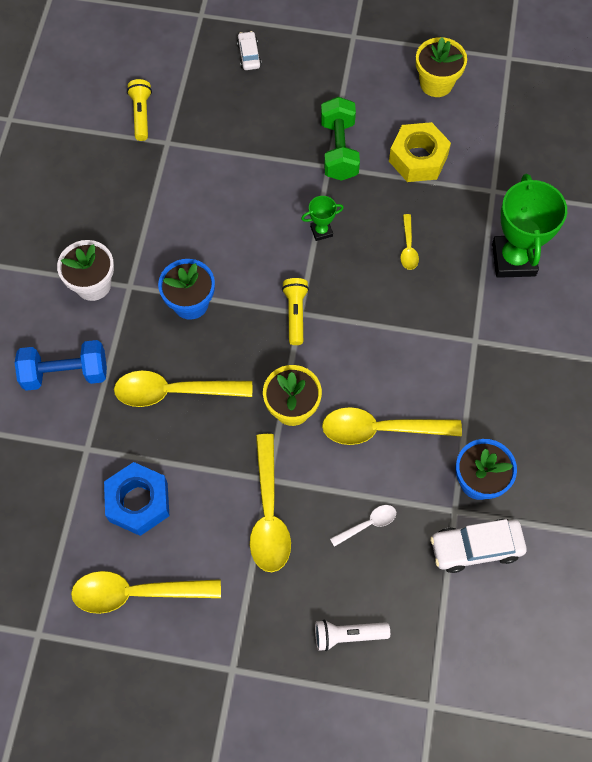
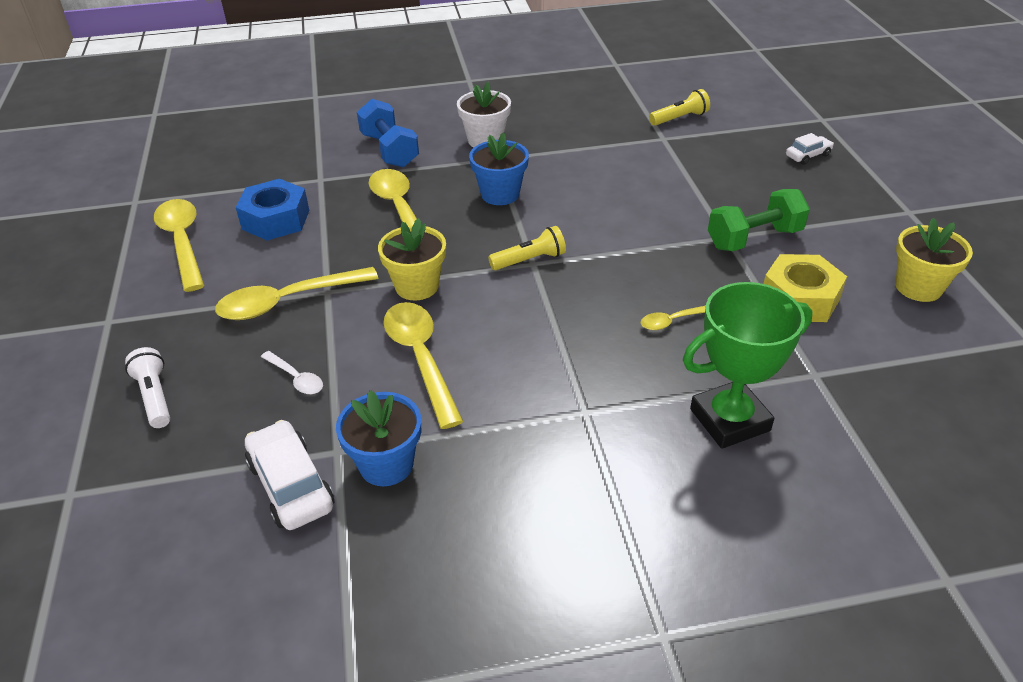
camera: 70 degrees right, 25 degrees down
green trophy [301,196,344,241] -> none

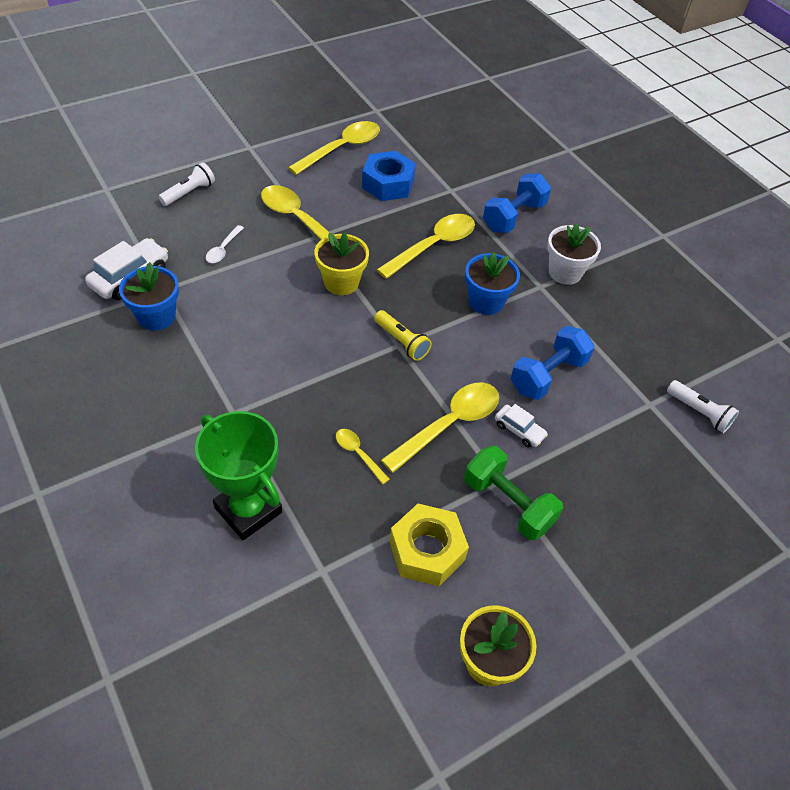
camera: 65 degrees right, 10 degrees up
yellow spoon [383,302,463,429] -> yellow spoon moved to [381,383,499,473]
yellow flashlight [649,89,710,126] -> white flashlight [667,380,739,433]
white car [786,133,834,165] -> white car moved to [495,404,548,448]
none -> blue dumbbell [511,326,594,400]

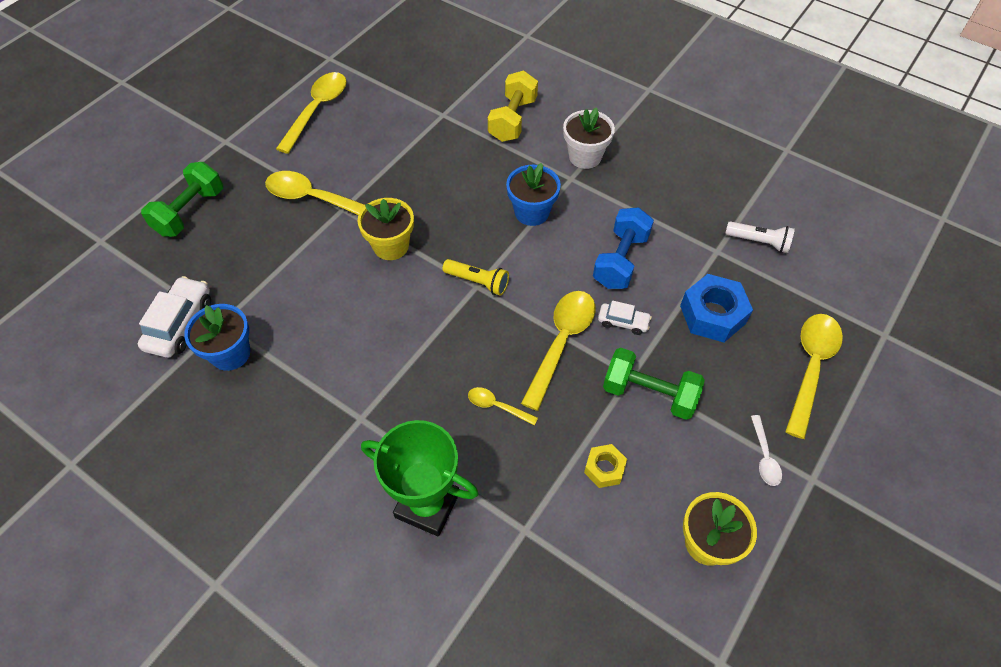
camera: 20 degrees left, 5 degrees up
white flashlight [158,162,215,206] -> green dumbbell [141,162,223,237]
white spoon [206,225,244,263] -> white spoon moved to [751,415,782,486]
blue nut [362,151,416,201] -> blue nut moved to [680,274,753,342]
yellow spoon [377,214,475,279] -> yellow spoon moved to [785,314,843,439]
yellow nut [389,504,469,586] -> yellow nut [584,444,627,488], size x0.57
blue dumbbell [483,174,551,233] -> yellow dumbbell [488,71,538,142]

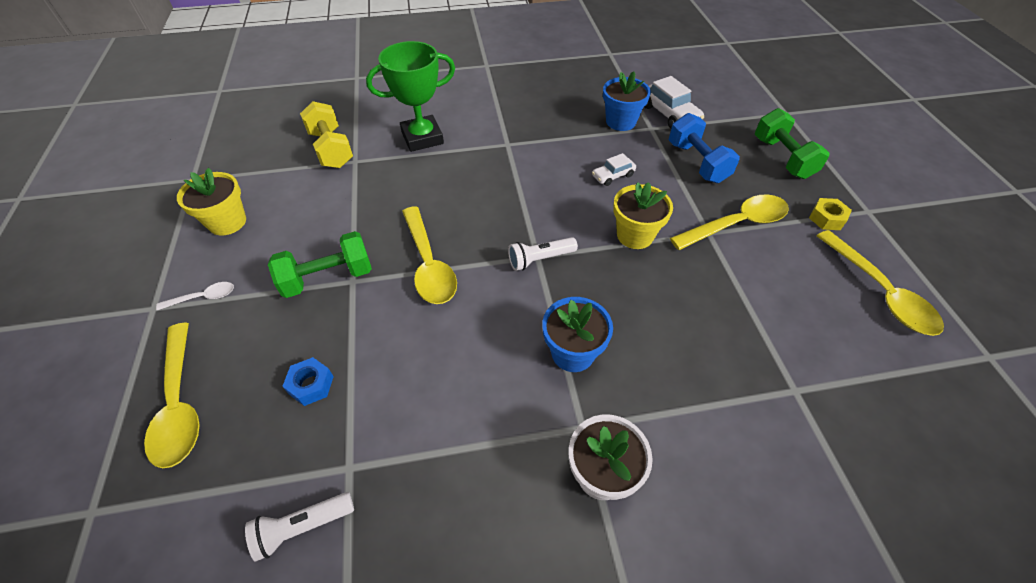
camera: 135 degrees right, 5 degrees down
yellow flashlight [442,259,509,296] -> white flashlight [508,237,578,271]
yellow spoon [468,387,538,425] -> none
yellow dumbbell [488,71,538,142] -> yellow dumbbell moved to [300,101,353,168]
yellow nut [584,444,627,488] -> yellow nut moved to [809,198,852,230]
blue dumbbell [593,207,654,289] -> blue dumbbell moved to [669,113,740,183]
white car [598,300,652,335] -> white car moved to [592,153,636,186]
blue nut [680,274,753,342] -> blue nut [282,357,334,406], size x0.57
white spoon [751,415,782,486] -> white spoon turned 120 degrees clockwise [156,282,234,310]

